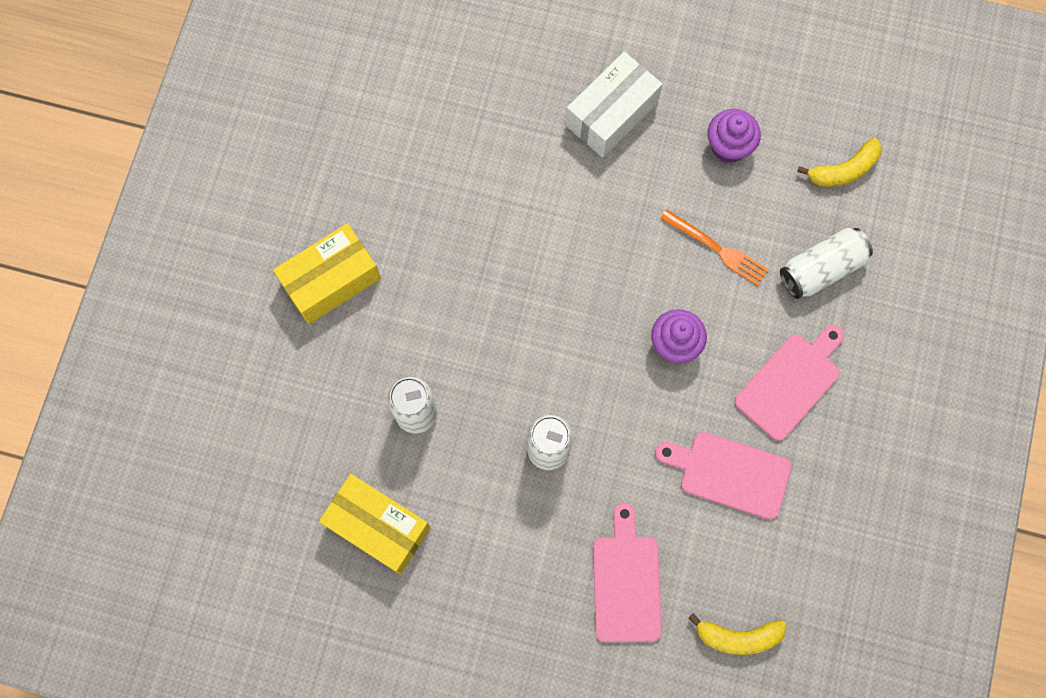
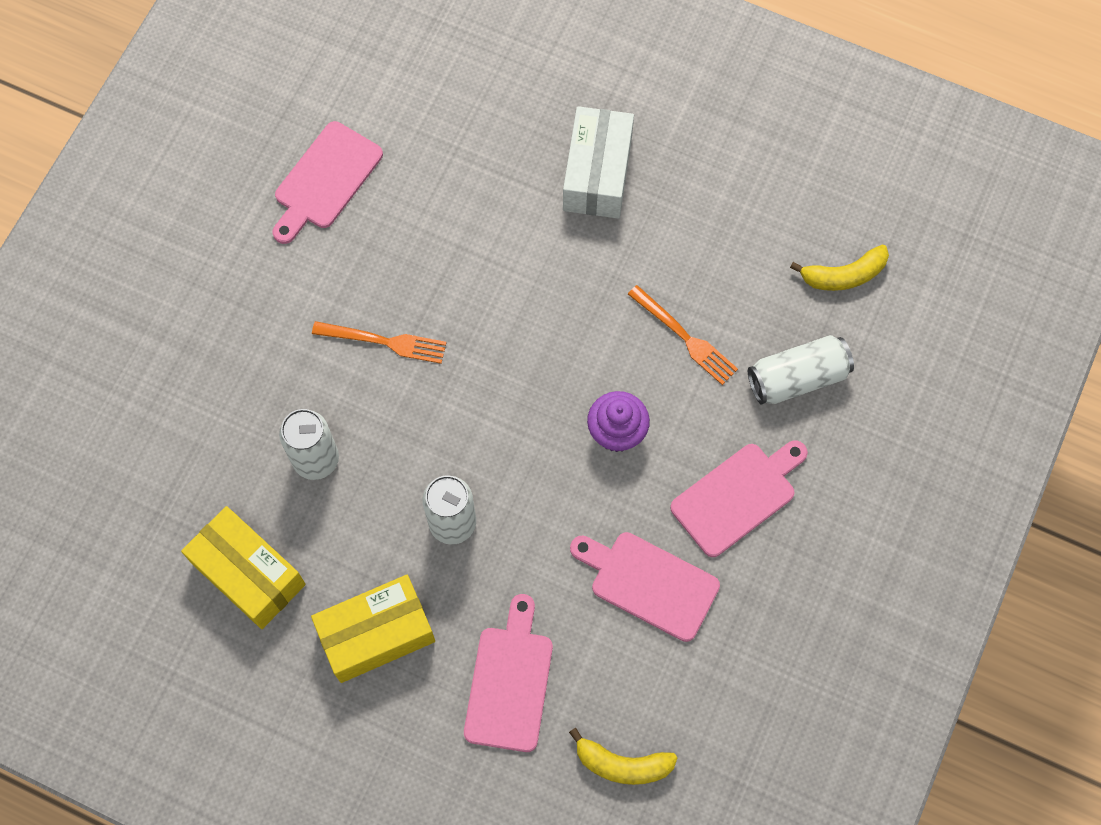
camera: 10 degrees right, 5 degrees down
yellow box [273,223,381,324] -> yellow box moved to [311,575,435,683]
white box [566,52,663,158] -> white box turned 45 degrees counterclockwise [563,106,634,218]
purple cupcake [708,109,761,163] -> none
none -> pink cutting board [272,121,383,244]
none -> orange fork [312,321,447,364]

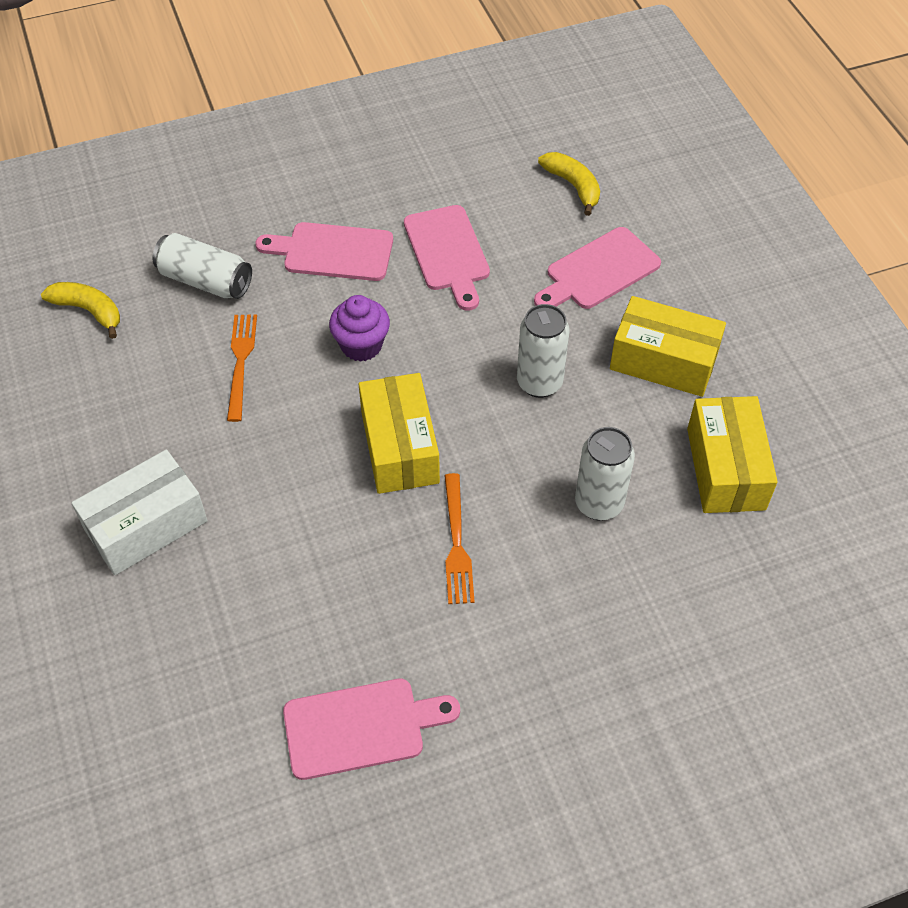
camera: 135 degrees left, 15 degrees down
orange fork [312,321,447,364] -> orange fork turned 150 degrees counterclockwise [444,473,475,604]
none -> yellow box [359,373,440,494]

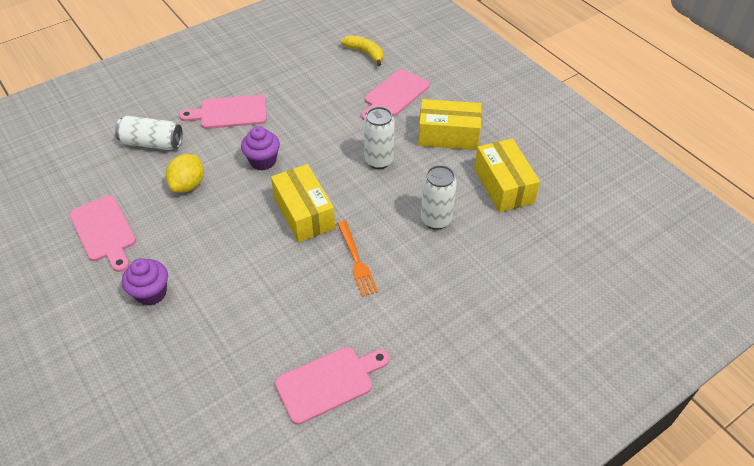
camera: 15 degrees left, 5 degrees down
yellow banana [41,282,120,339] -> none
white box [72,450,208,575] -> purple cupcake [122,258,168,306]
orange fork [227,315,257,422] -> yellow lemon [166,154,204,192]
pink cutting board [404,205,490,311] -> pink cutting board moved to [69,195,136,272]

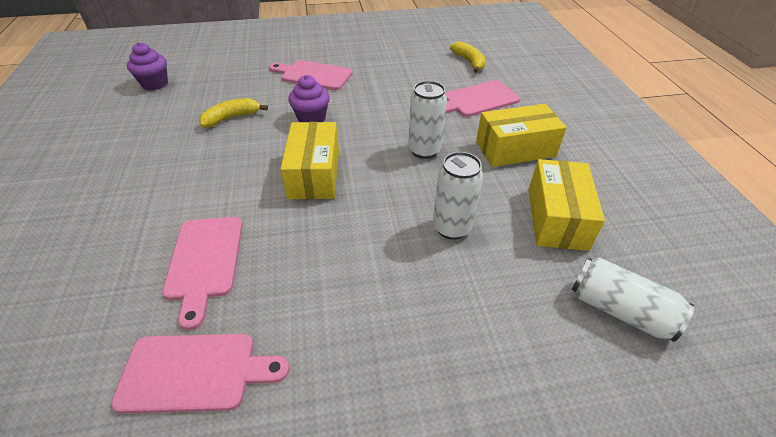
camera: 25 degrees right, 5 degrees down
pink cutting board [69,195,136,272] -> pink cutting board moved to [162,217,243,330]
white can [115,116,183,150] -> white can moved to [571,257,694,342]
purple cupcake [122,258,168,306] -> purple cupcake moved to [127,42,168,90]
yellow lemon [166,154,204,192] -> yellow banana [199,98,268,128]
orange fork [337,221,378,297] -> none
yellow box [418,99,481,150] -> yellow box turned 45 degrees counterclockwise [476,104,567,167]

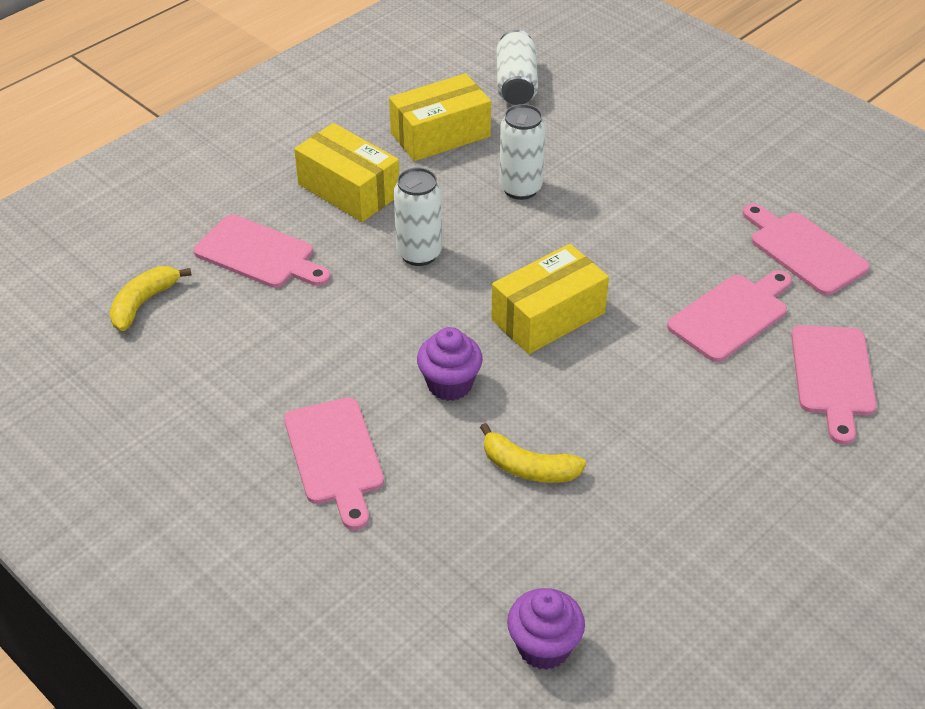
camera: 125 degrees left, 0 degrees up
none -> pink cutting board [791,325,877,445]

